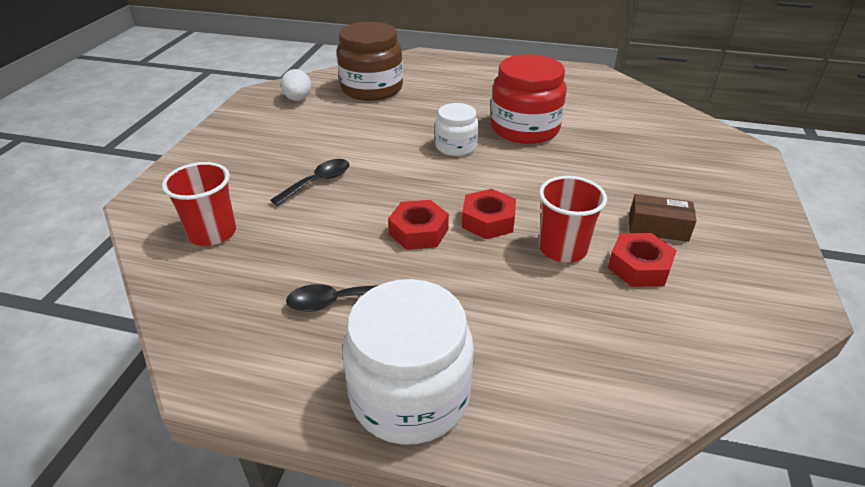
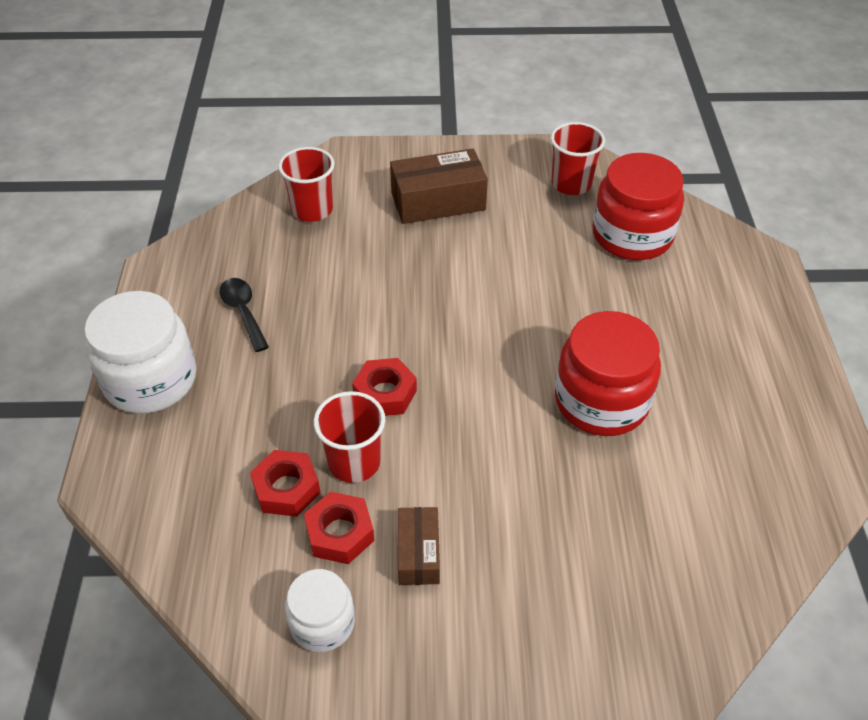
camera: 75 degrees right, 10 degrees up
black spoon [271,159,349,206] -> none
white egg [281,69,311,101] -> red cup [551,122,605,195]
brown jar [337,22,403,101] -> red jar [592,153,684,260]
red nut [388,200,449,250] -> red nut moved to [250,450,321,517]
white jar [435,103,478,156] -> white jar moved to [285,569,355,652]
none -> brown box [390,148,488,224]

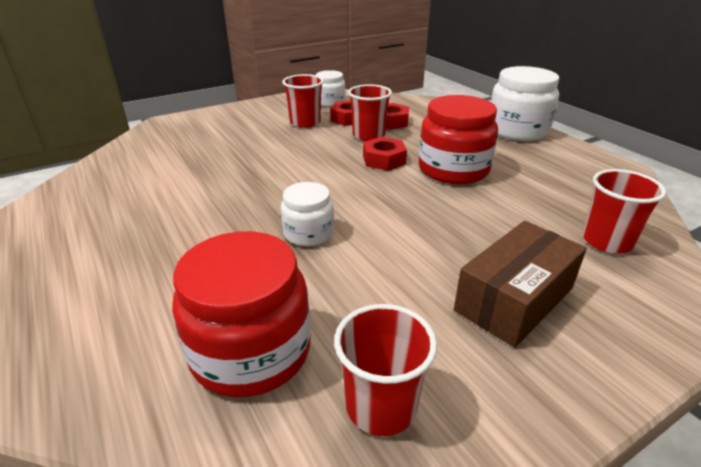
camera: 150 degrees right, 15 degrees down
black spoon [220,278,269,352] -> none
brown box [398,507,440,585] -> red cup [282,74,324,128]
red jar [555,311,661,436] -> red jar moved to [419,95,498,184]
none -> white jar [281,182,334,246]

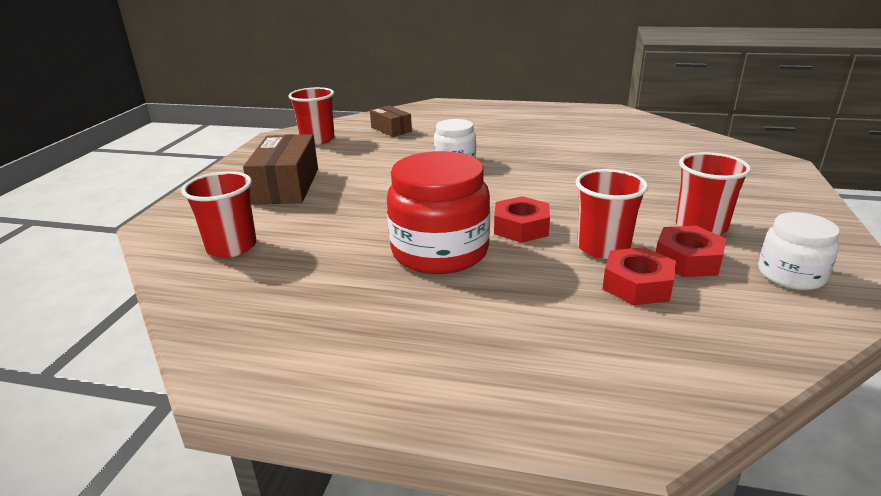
camera: 135 degrees right, 5 degrees down
red jar [172,231,311,397] -> brown box [370,105,412,137]
white jar [491,66,559,141] -> none

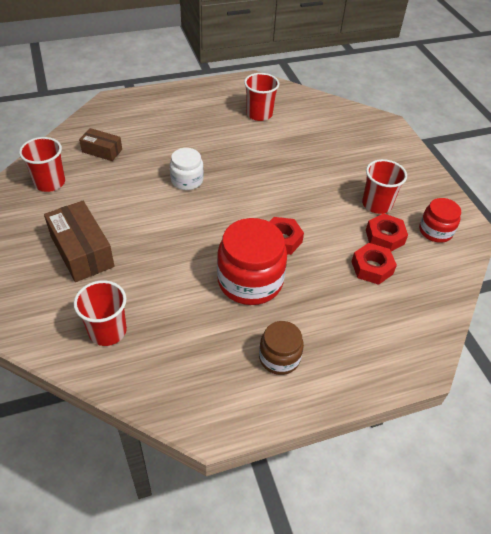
camera: 35 degrees left, 20 degrees up
red cup [576,169,648,259] -> red cup moved to [244,73,279,121]
white jar [758,212,840,290] -> red jar [419,198,461,243]
none -> brown jar [259,321,304,375]

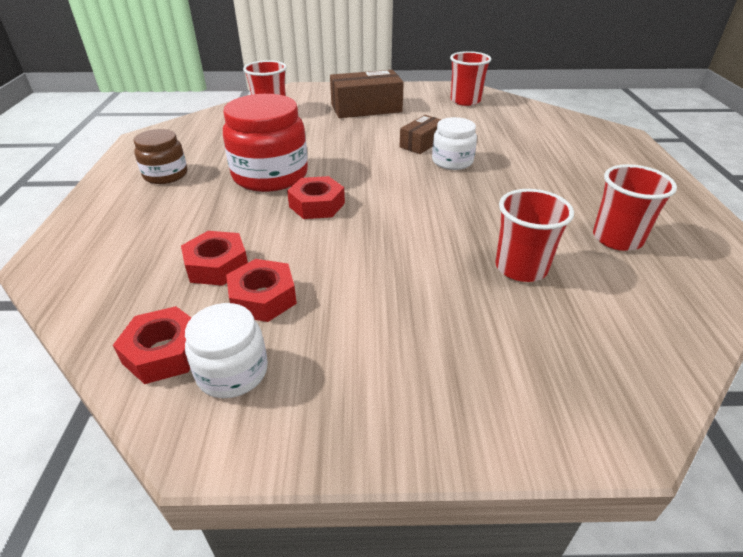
camera: 110 degrees right, 10 degrees down
brown box [79,128,122,161] -> brown box moved to [400,115,442,154]
red cup [362,159,407,214] -> red cup moved to [495,189,574,282]
red jar [419,198,461,243] -> white jar [185,303,268,398]
none -> red nut [113,306,191,384]

